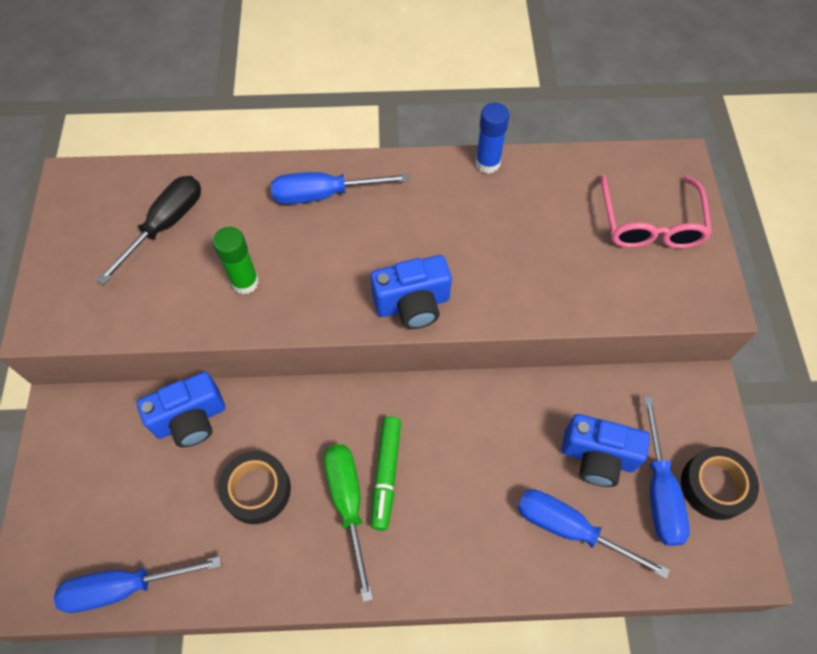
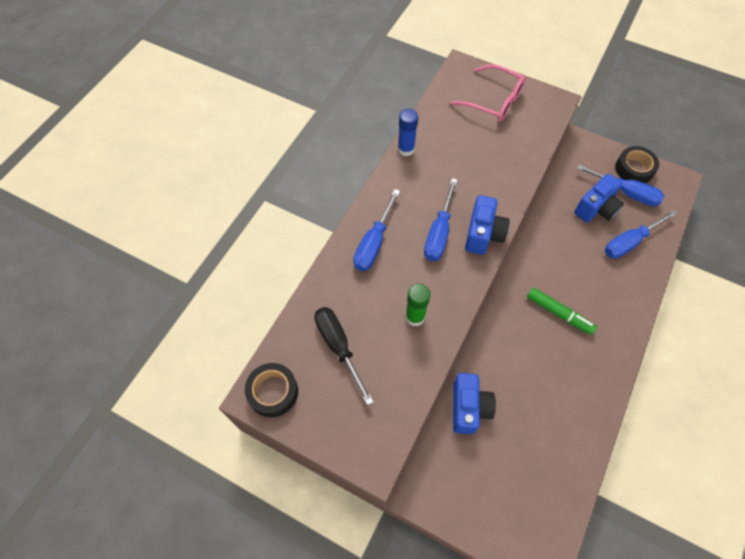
camera: 60 degrees left, 0 degrees up
blue screwdriver [54,556,222,613] -> blue screwdriver moved to [424,178,458,261]
black tape [218,451,291,524] -> black tape moved to [245,363,298,417]
green screwdriver [324,444,373,602] -> none

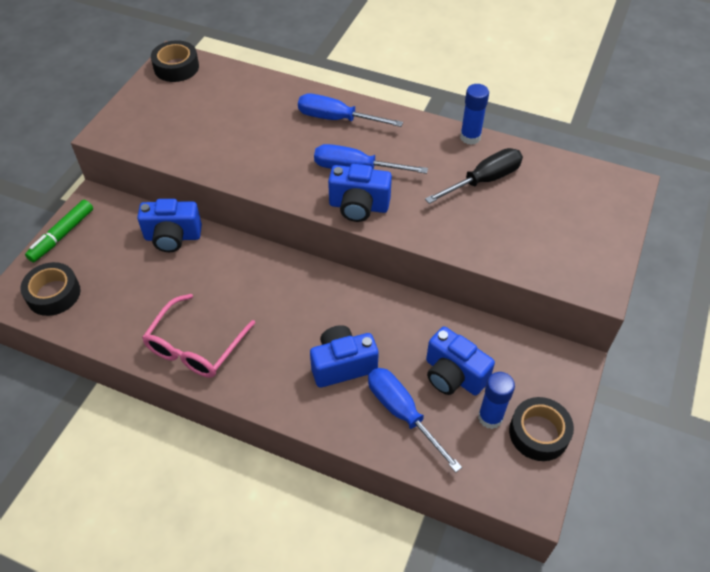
camera: 85 degrees right, 10 degrees down
black screwdriver [315,307,374,405] -> black screwdriver moved to [425,148,523,204]
green glue stick [405,284,431,326] -> none
pink glasses [451,64,526,122] -> pink glasses moved to [142,294,255,378]
green marker [527,288,597,335] -> green marker moved to [25,200,93,262]
blue screwdriver [577,165,664,206] -> blue glue stick [478,372,515,429]
none -> black tape [20,262,80,316]
none -> blue camera [310,325,379,388]

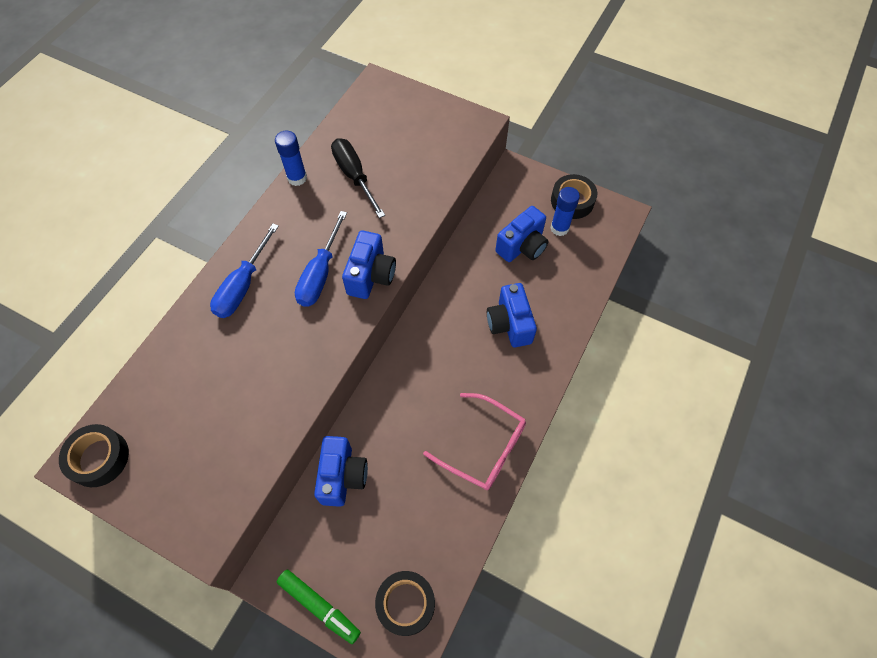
camera: 85 degrees left, 10 degrees up
blue screwdriver [368,368,462,473] -> none

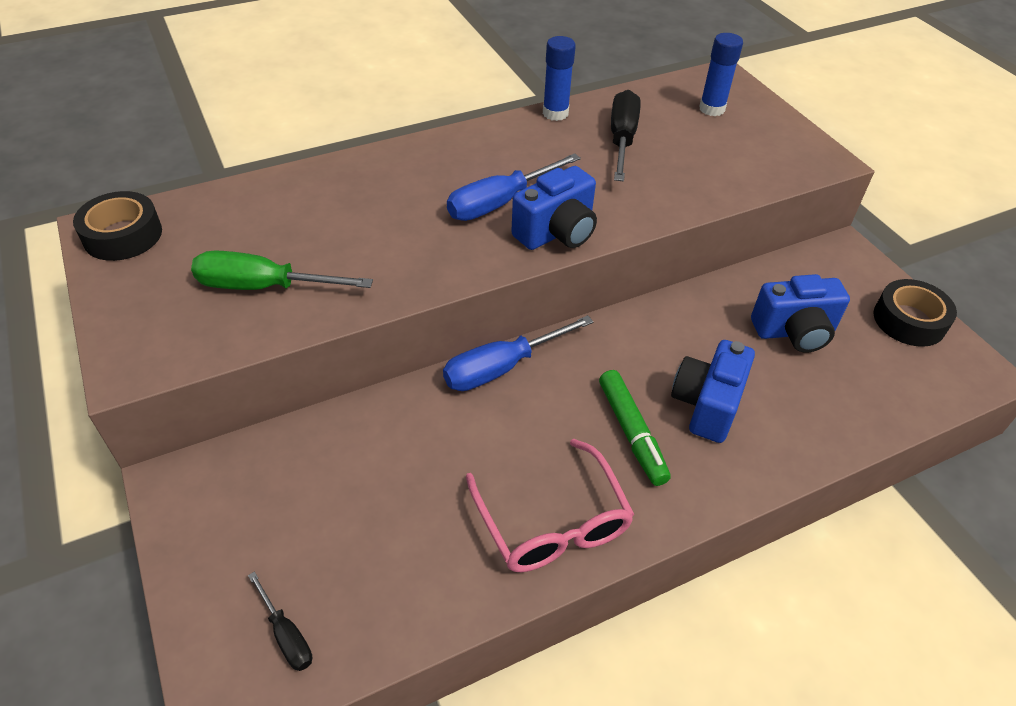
camera: 35 degrees right, 15 degrees down
blue screwdriver [210,224,279,318] -> blue screwdriver moved to [443,315,594,391]
green marker [277,569,361,644] -> green marker moved to [599,370,671,486]
blue camera [314,436,368,507] -> none
black tape [375,571,435,636] -> black screwdriver [248,571,312,671]
blue glue stick [551,187,580,236] -> blue glue stick moved to [699,33,743,116]
none -> green screwdriver [191,250,373,290]

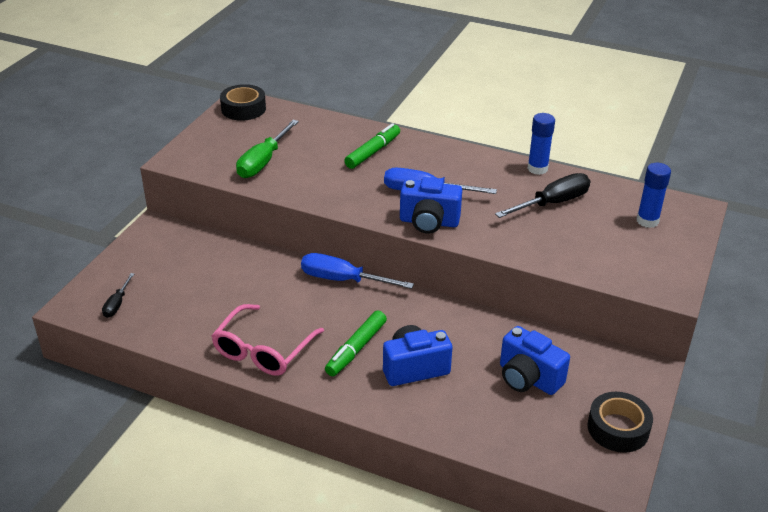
camera: 50 degrees right, 10 degrees down
green screwdriver [191,250,373,290] -> green screwdriver turned 120 degrees counterclockwise [236,120,299,178]
none -> green marker [344,123,400,169]

